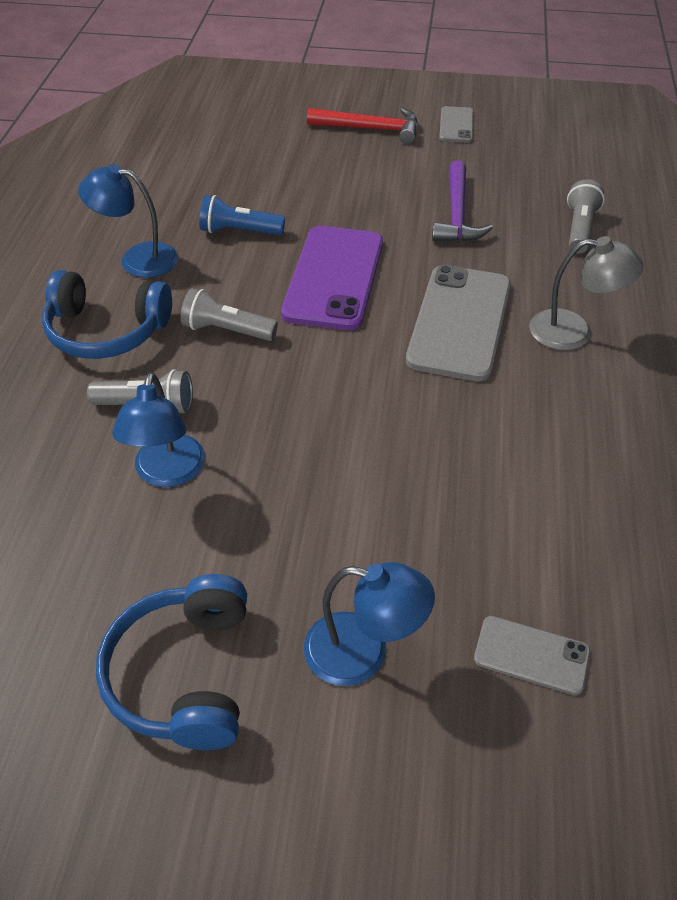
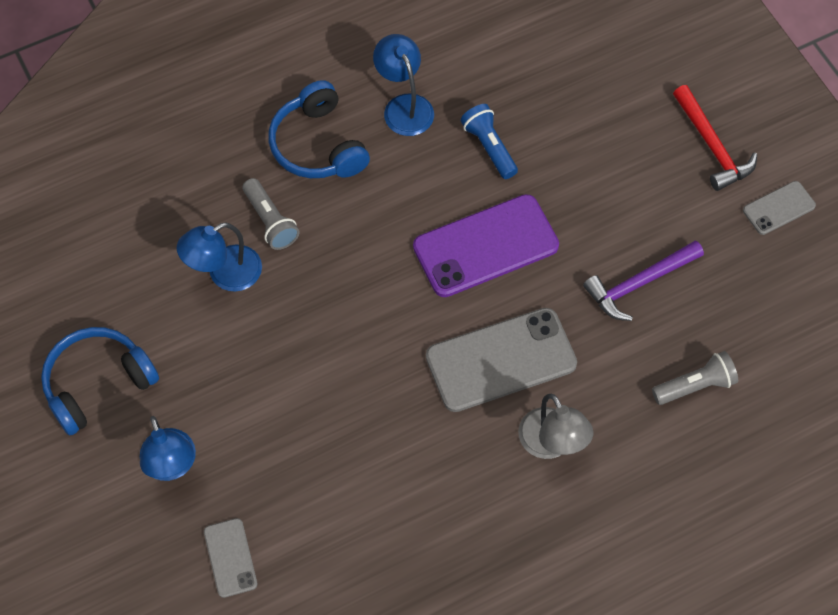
camera: 55 degrees right, 15 degrees up
grey flashlight [181,288,278,341] -> none

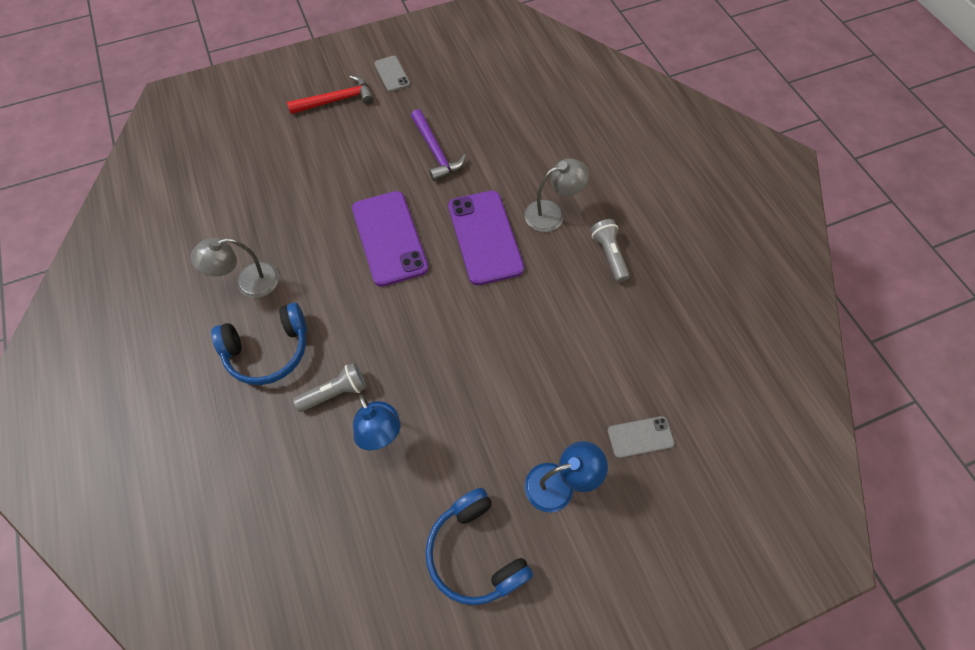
camera: 85 degrees left, 0 degrees up
blue lamp [373,34,434,136] -> grey lamp [190,238,279,298]
grey phone [426,308,577,412] -> purple phone [448,191,524,285]
blue flashlight [461,104,518,179] -> none
grey flashlight [652,351,738,405] -> grey flashlight moved to [590,219,630,282]

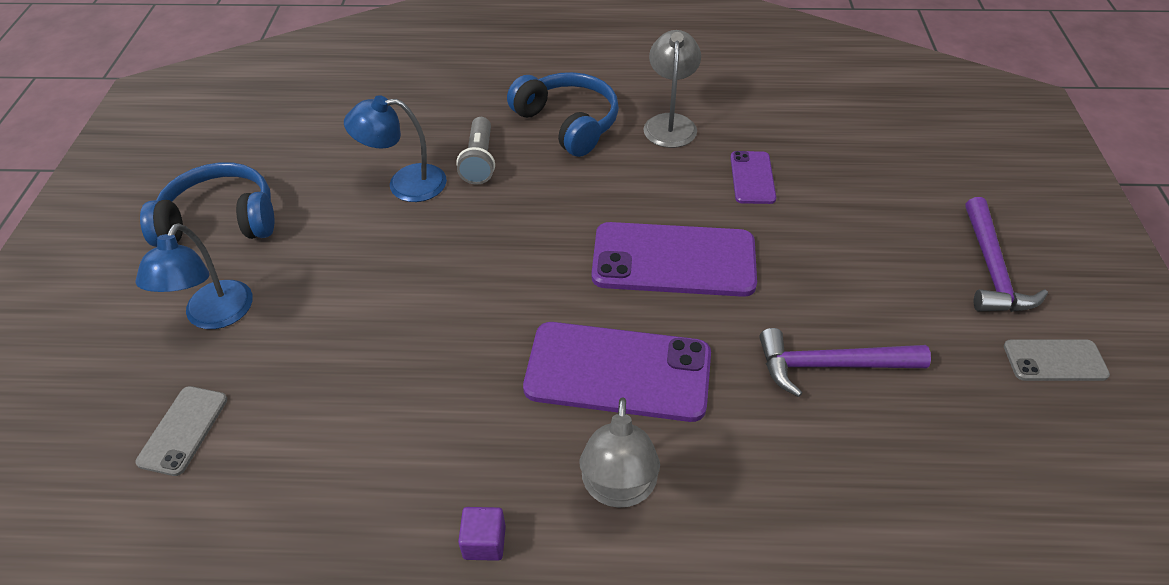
camera: 115 degrees right, 15 degrees down
blue headphones [211,303,307,385] -> blue headphones turned 135 degrees clockwise [507,72,619,157]
red hammer [287,75,374,114] -> purple hammer [966,197,1048,312]
grey flashlight [590,219,630,282] -> purple cube [458,507,506,561]
none -> purple phone [730,151,776,204]

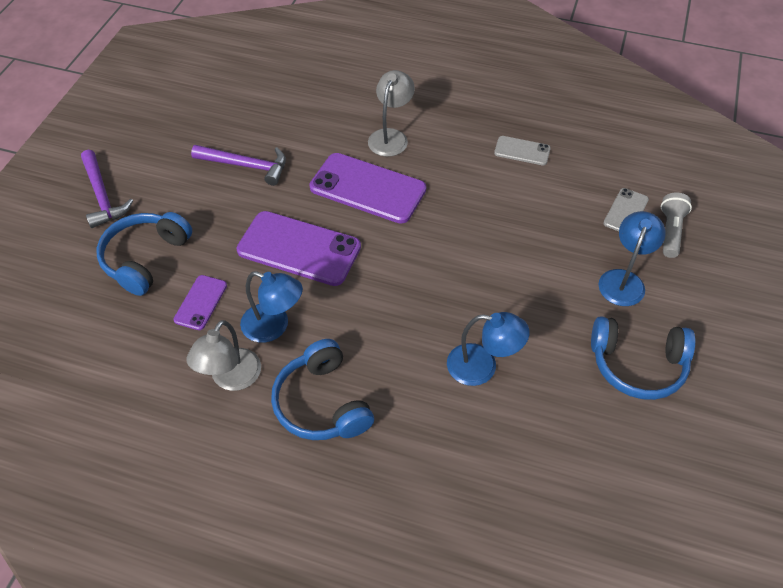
camera: 165 degrees left, 5 degrees up
grey flashlight [456,117,495,185] -> grey flashlight moved to [661,193,692,258]
purple cube [458,507,506,561] -> none
purple hammer [966,197,1048,312] -> purple hammer turned 135 degrees clockwise [81,150,133,228]
grey phone [1004,339,1110,381] -> grey phone moved to [494,136,551,165]
none -> blue headphones [97,212,192,296]
none -> blue lamp [240,271,303,343]

